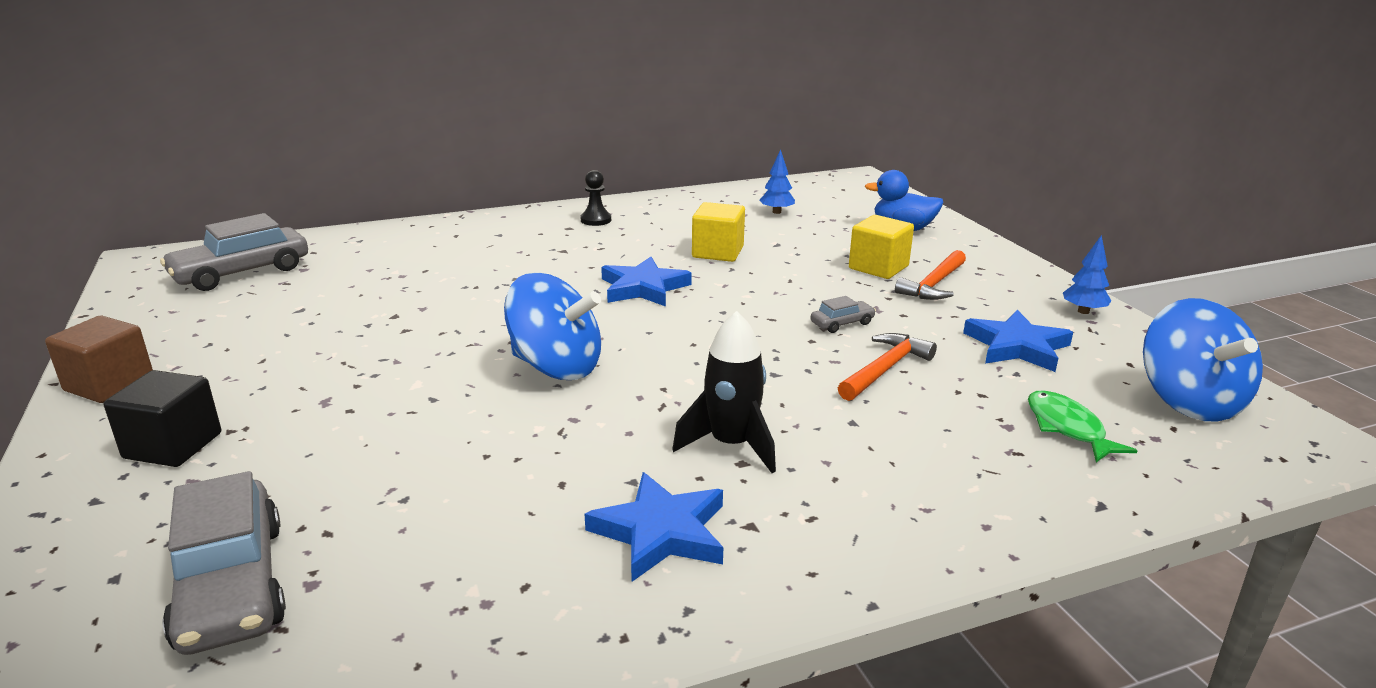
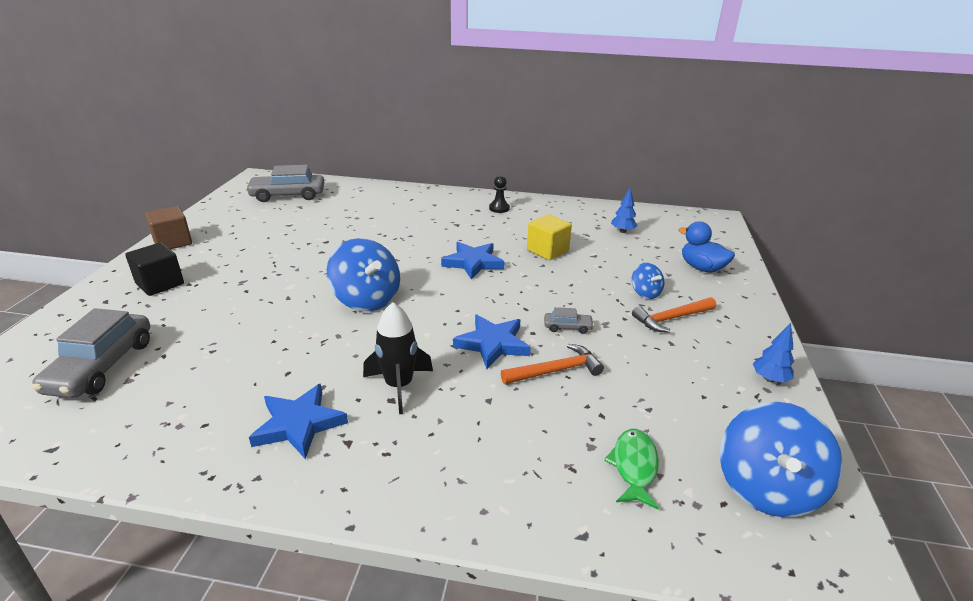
camera: 30 degrees right, 5 degrees up
yellow cube [849,215,914,279] -> blue spinning top [632,263,664,299]
blue star [963,310,1073,372] -> blue star moved to [453,315,531,369]

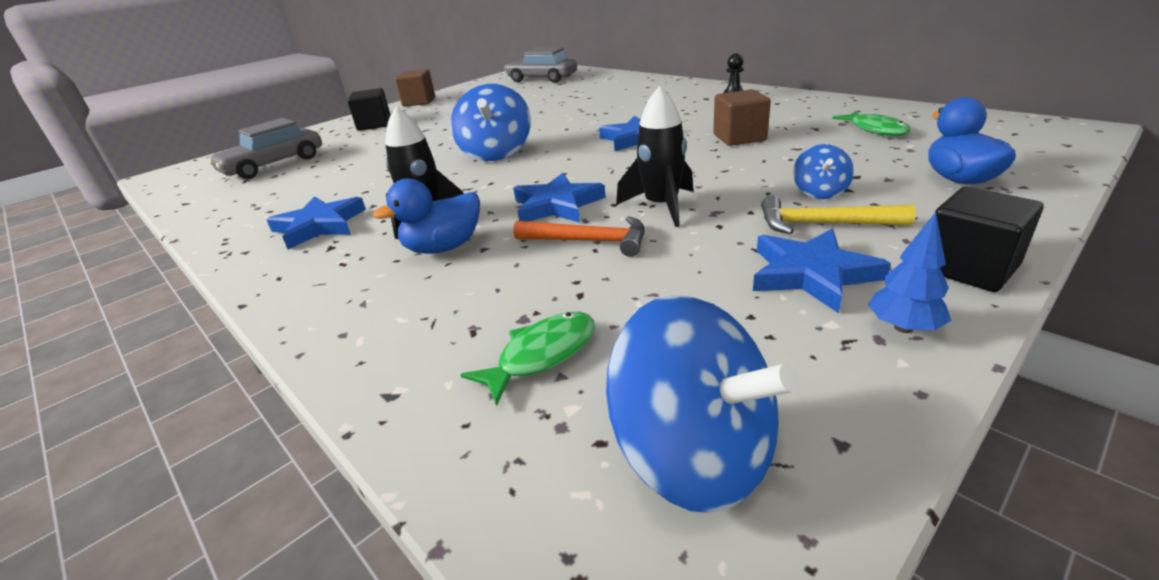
camera: 40 degrees right, 0 degrees up
yellow cube [527,214,572,260] -> brown cube [713,89,771,146]
grey car [544,307,594,334] -> black rocket [616,86,694,227]
blue tree [611,188,638,233] -> green fish [832,111,911,136]
orange hammer [632,297,716,333] -> yellow hammer [761,196,916,234]
blue spinning top [720,402,843,517] -> blue spinning top turned 105 degrees counterclockwise [606,295,799,513]
none -> blue duck [373,178,480,254]
none -> blue star [753,229,891,313]
none -> black cube [935,187,1044,292]

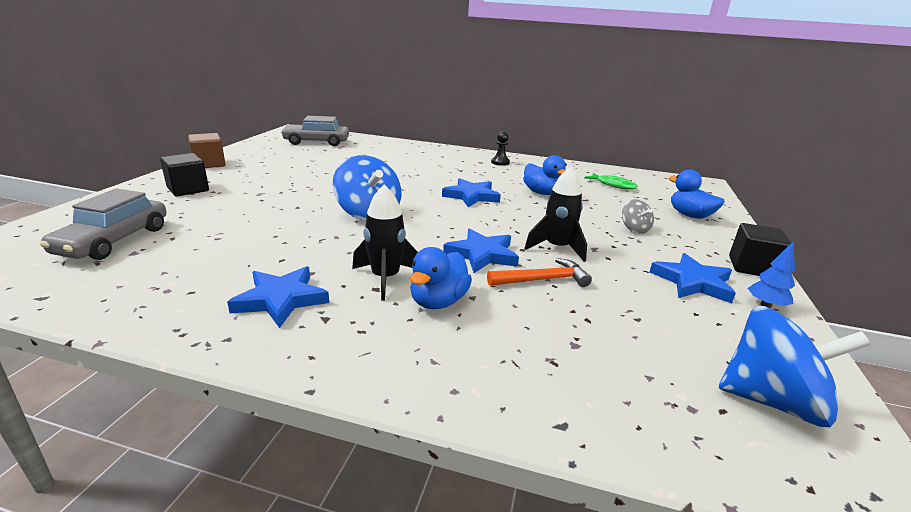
camera: 35 degrees left, 5 degrees down
green fish [460,312,595,406] -> none
brown cube [713,89,771,146] -> blue duck [523,155,567,195]
yellow hammer [761,196,916,234] -> none
blue spinning top [793,144,854,199] -> grey spinning top [622,199,654,234]

